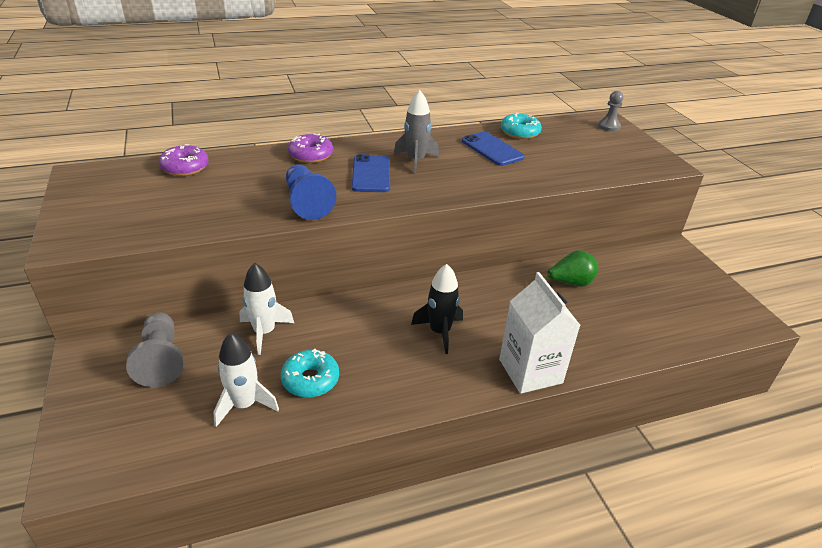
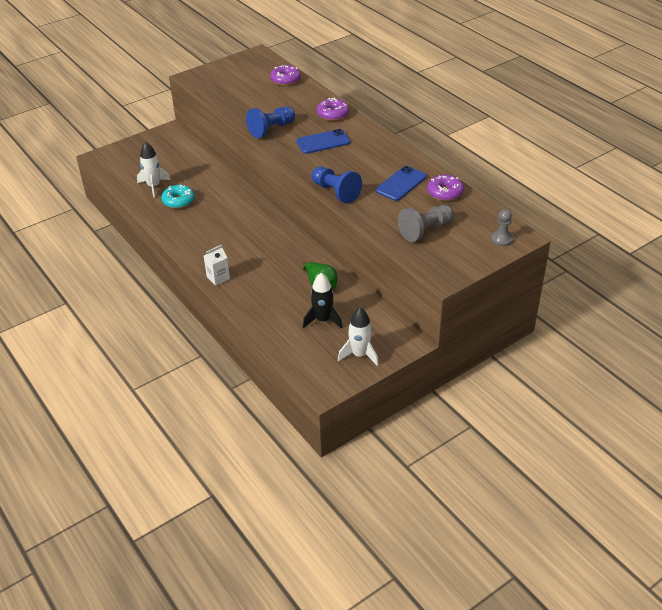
camera: 75 degrees right, 5 degrees up
grey pawn [126,312,183,387] -> grey pawn moved to [398,205,454,242]
white rocket [239,263,294,355] -> white rocket moved to [338,307,379,366]
grey rocket [394,90,439,174] -> none
black rocket [411,264,463,354] -> black rocket moved to [303,273,343,329]
white carton [499,272,581,394] -> white carton [204,245,230,286], size x0.55
turquoise donut [501,113,542,139] -> purple donut [427,175,464,201]
none -> blue pawn [311,167,362,203]

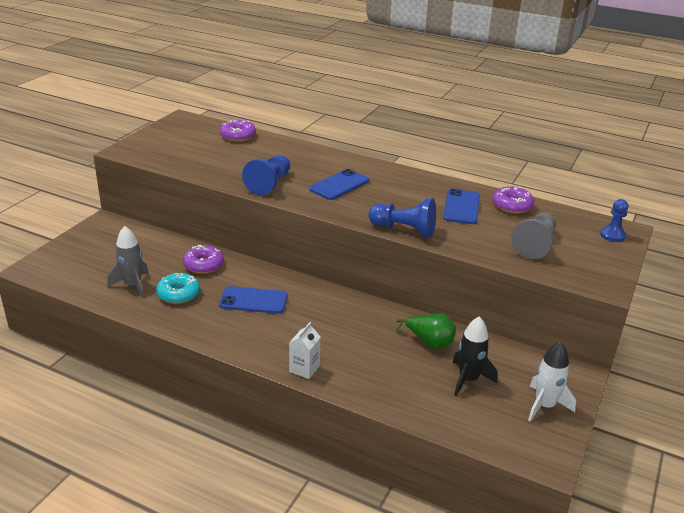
camera: 30 degrees left, 10 degrees down
white rocket [137,142,170,198] -> grey rocket [107,226,149,298]
purple donut [317,98,349,121] -> purple donut moved to [183,245,224,274]
grey pawn [491,209,513,247] -> blue pawn [600,199,628,242]
none -> blue phone [219,286,288,314]

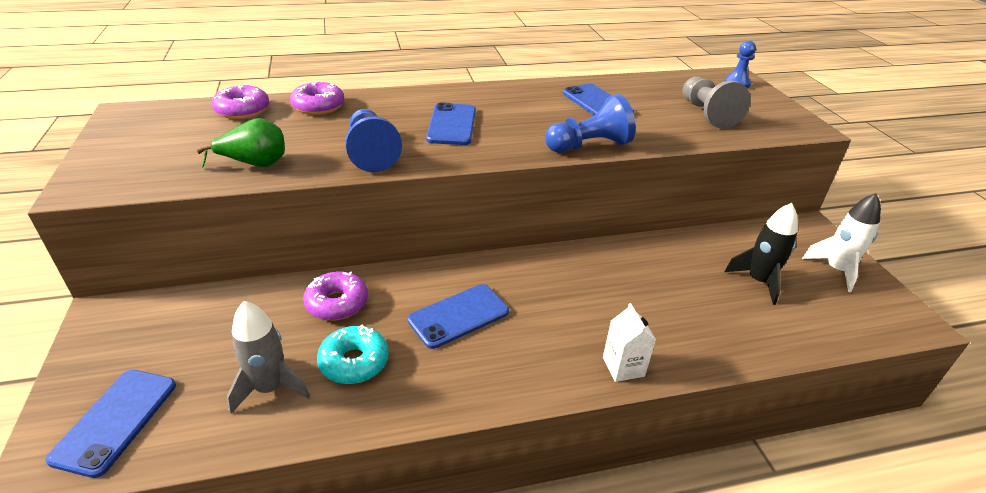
camera: 40 degrees left, 5 degrees up
green pear [396,314,456,349] -> green pear moved to [197,118,285,168]
purple donut [492,186,534,214] -> purple donut moved to [290,81,344,115]
none -> blue phone [45,370,176,478]

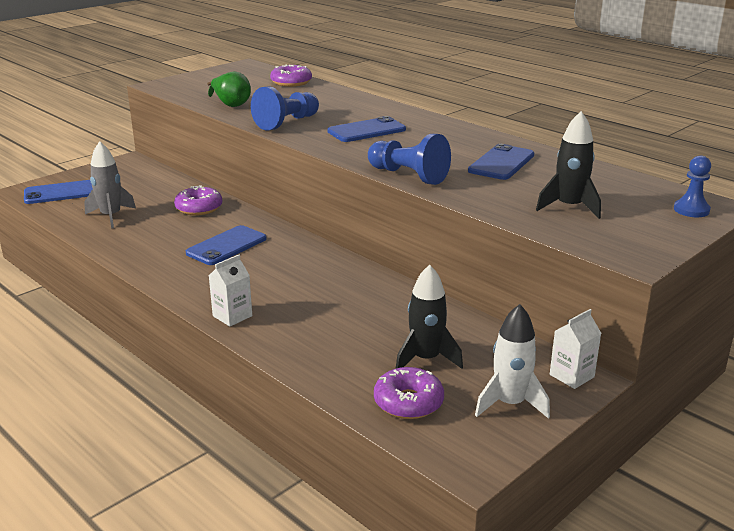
camera: 60 degrees right, 10 degrees down
purple donut [290,81,344,115] -> purple donut moved to [374,367,444,419]
turquoise donut [317,325,389,384] -> none
blue phone [407,284,509,349] -> blue phone turned 75 degrees counterclockwise [186,225,266,265]
grey pawn [683,77,750,129] -> black rocket [536,111,601,219]
none -> white carton [550,309,602,389]

